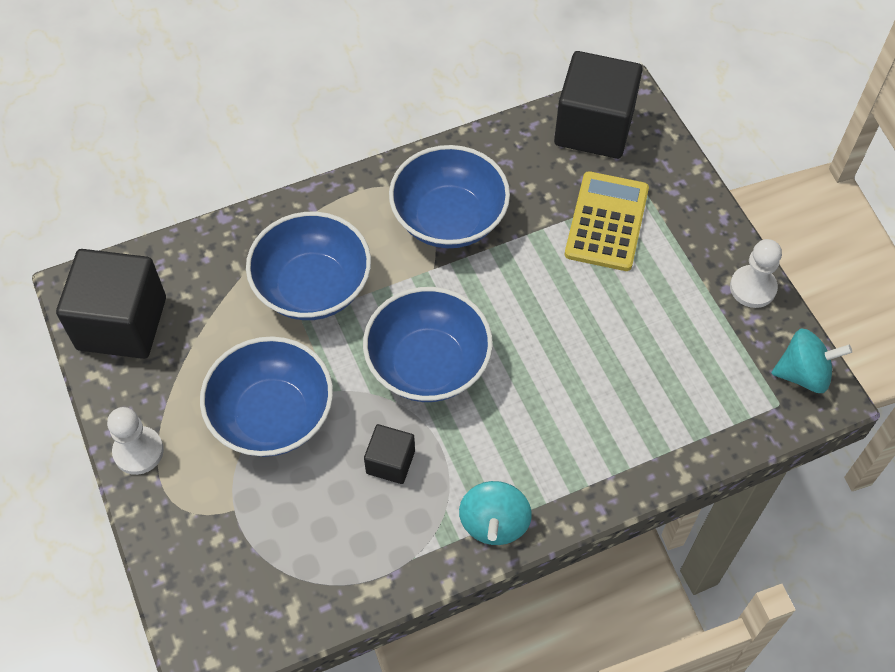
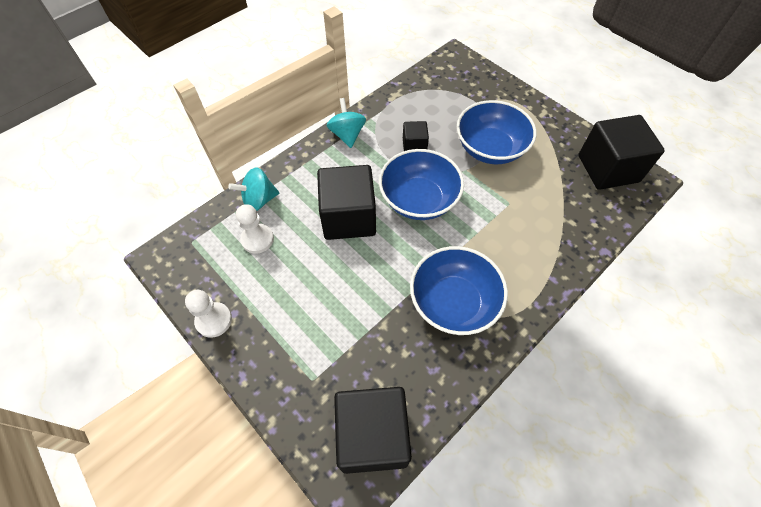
camera: 160 degrees right, 0 degrees up
white pawn [107,407,164,475] -> white pawn moved to [236,204,274,254]
blue bowl [246,212,371,320] -> none
yellow calculator [565,171,649,271] -> none
turquoise spinning top [771,328,852,393] -> turquoise spinning top moved to [228,167,279,211]
none -> black cube [317,165,376,240]

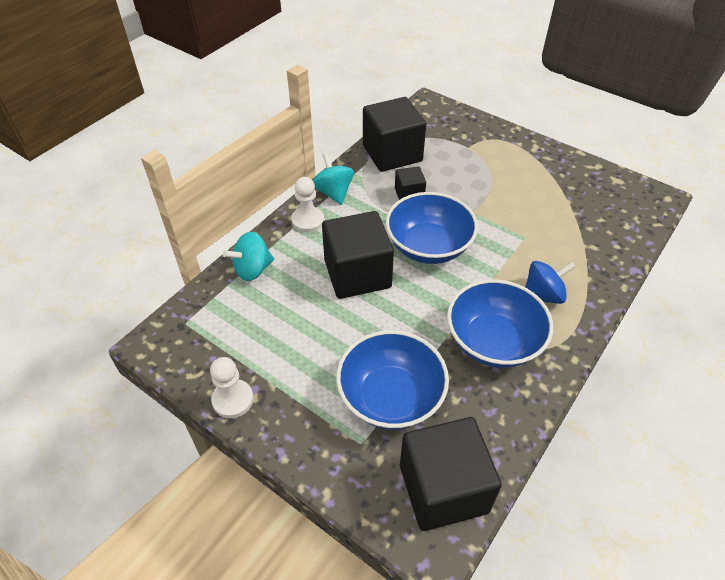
camera: 10 degrees left, 10 degrees down
white pawn [236,204,274,254] -> white pawn moved to [291,177,324,232]
blue bowl [457,100,536,164] -> blue bowl moved to [336,330,449,430]
black cube [578,115,665,190] -> black cube moved to [363,97,426,172]
none -> blue spinning top [525,261,576,304]

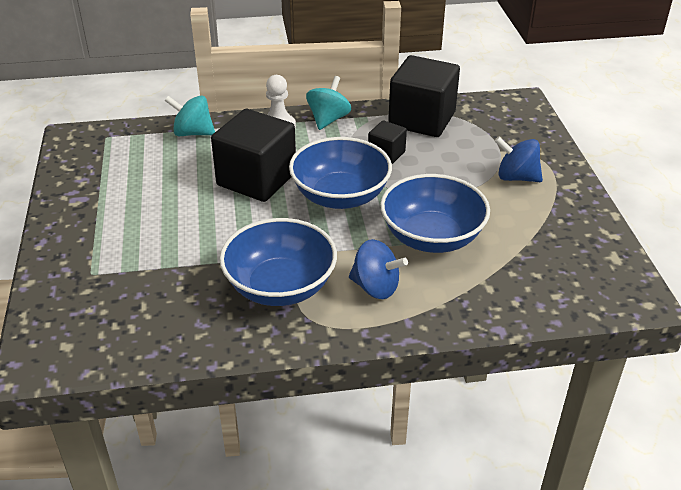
camera: 45 degrees right, 10 degrees down
white pawn [210,357,254,418] -> none
blue bowl [336,330,449,430] -> blue bowl moved to [380,174,490,253]
black cube [400,417,502,531] -> none
none -> blue spinning top [495,137,543,182]

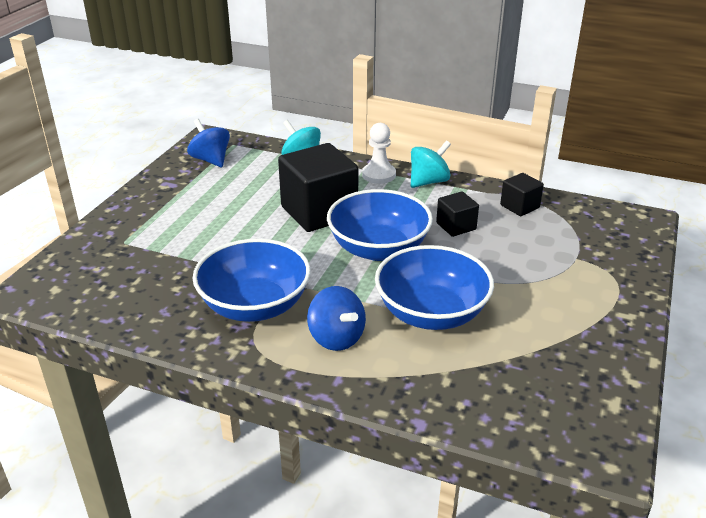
camera: 30 degrees right, 5 degrees down
black cube [388,55,460,137] -> black cube [500,173,544,216], size x0.50
blue spinning top [495,137,543,182] -> blue spinning top moved to [187,119,230,167]

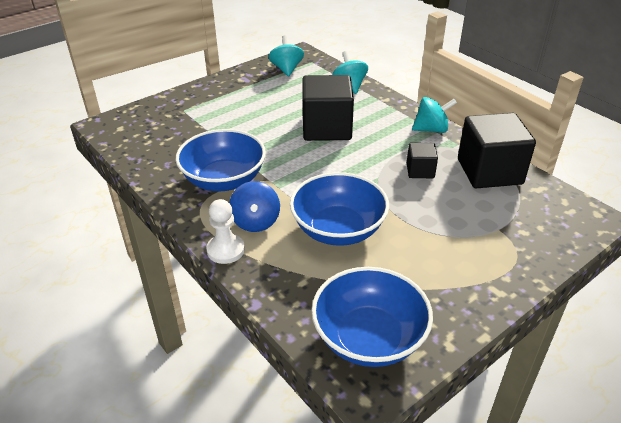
camera: 30 degrees right, 5 degrees up
blue spinning top [187,119,230,167] -> turquoise spinning top [269,35,304,77]
blue bowl [327,189,433,261] -> blue bowl moved to [311,267,433,367]
white pawn [362,123,396,184] -> white pawn moved to [206,199,245,264]
black cube [500,173,544,216] -> black cube [458,113,536,188], size x2.02

